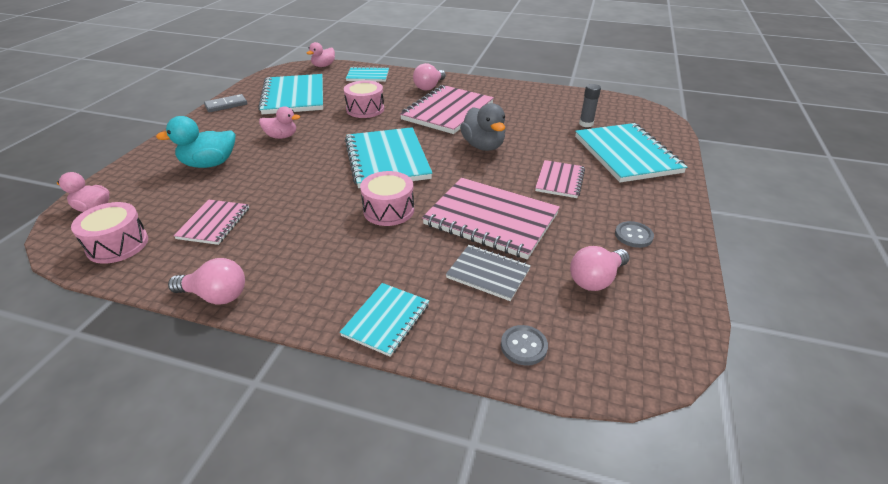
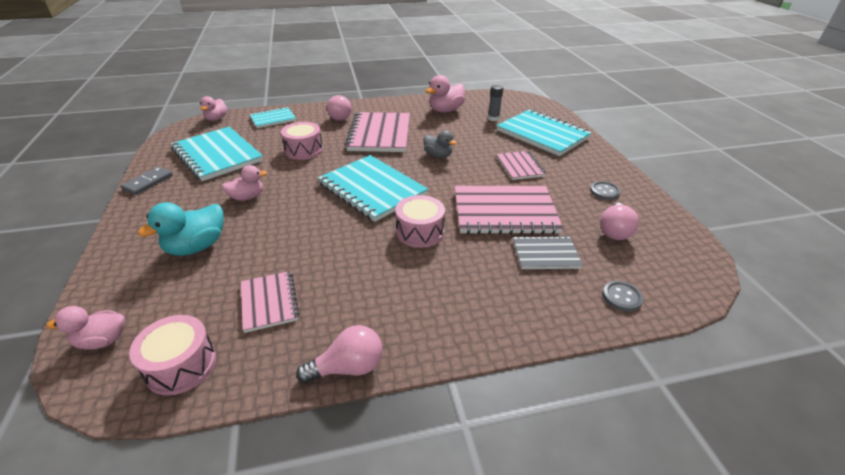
camera: 30 degrees left, 0 degrees up
turquoise notebook [340,283,429,357] -> none
grey duck [460,103,505,151] -> grey duck [423,130,457,158], size x0.66
none -> pink duck [426,75,465,113]

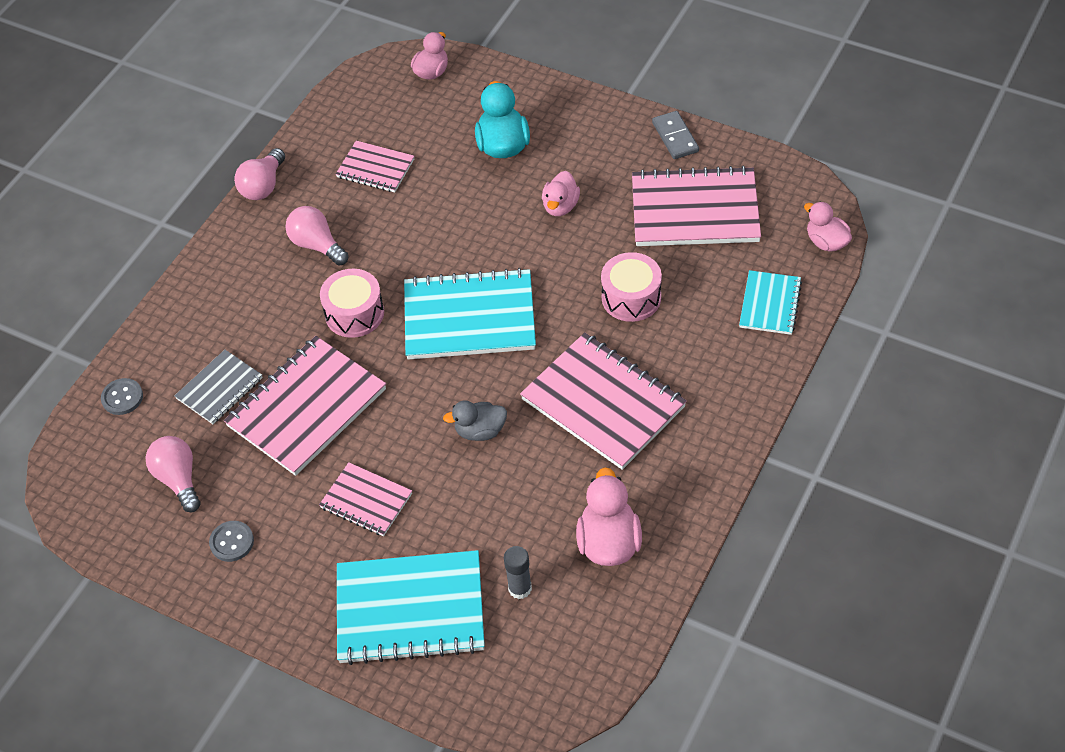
camera: 135 degrees right, 15 degrees up
pink drum [129,315,216,395] -> none
turquoise notebook [171,127,263,181] -> pink notebook [632,166,761,246]
pink light bulb [327,95,352,121] -> pink light bulb moved to [285,206,349,266]

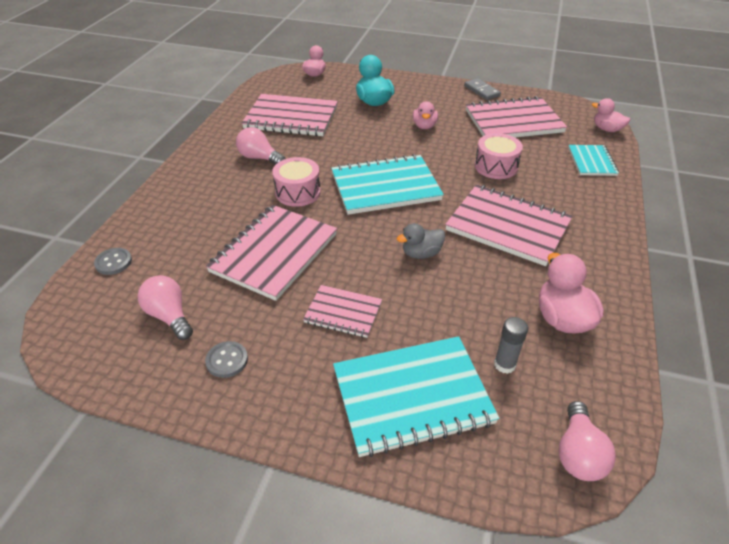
camera: 15 degrees left, 10 degrees down
grey notebook [175,350,263,424] -> none
pink light bulb [234,148,285,200] -> pink light bulb moved to [558,401,616,481]
pink notebook [336,141,414,192] -> pink notebook [241,94,338,136], size x1.83

